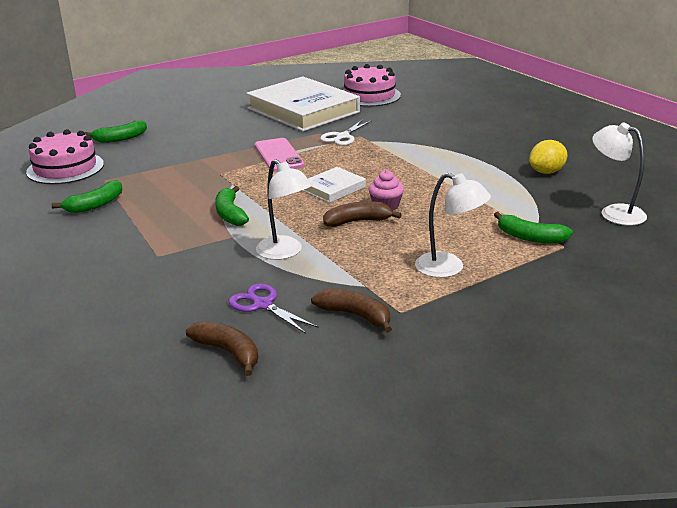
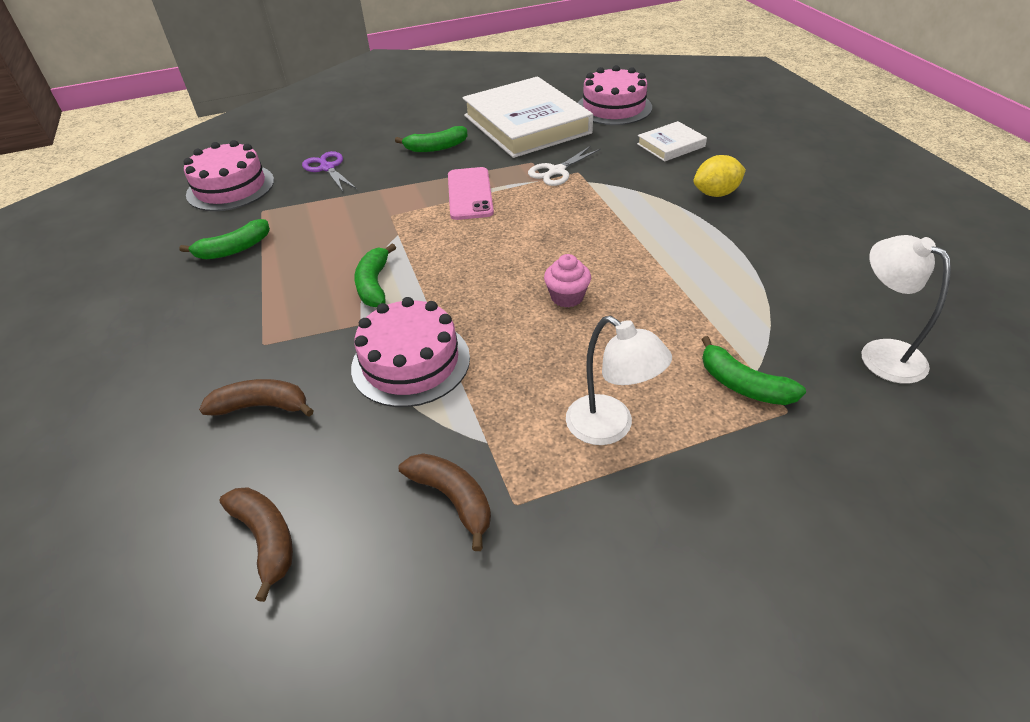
camera: 15 degrees right, 15 degrees up
green banana [84,120,147,143] -> green banana moved to [395,126,468,152]
purple scissors [228,284,318,334] -> purple scissors moved to [302,151,357,191]
white lamp [256,159,312,260] -> pink cake [351,297,470,407]
white book [302,167,366,203] -> white book moved to [637,121,707,162]
brown banana [323,201,402,227] -> brown banana moved to [199,379,314,417]
yellow lemon [529,140,567,174] -> yellow lemon moved to [693,155,746,197]

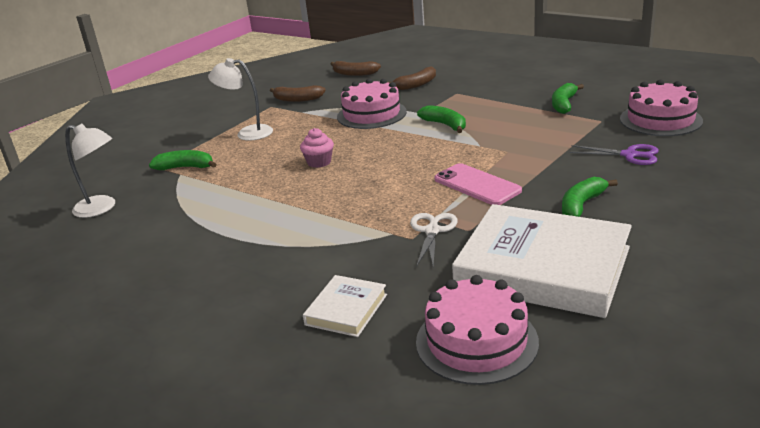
camera: 145 degrees right, 15 degrees down
yellow lemon [693,155,746,197] -> none

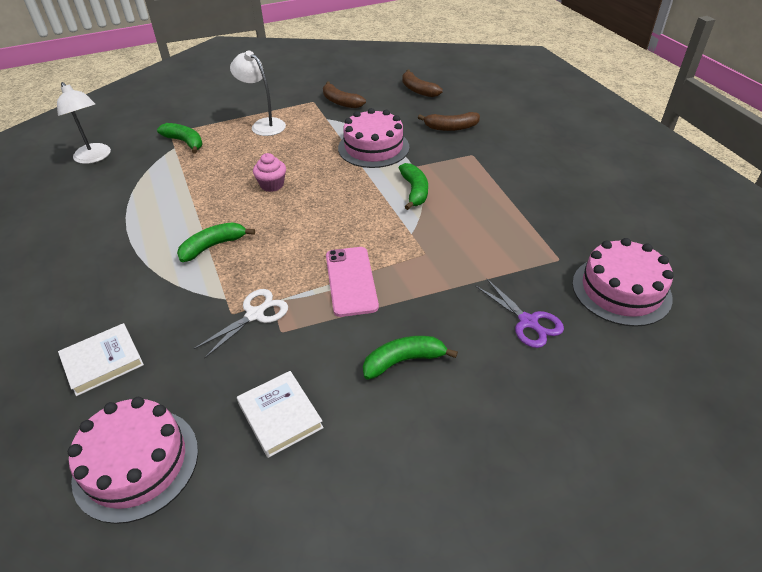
camera: 30 degrees right, 15 degrees up
white book [452,204,632,318] -> white book [237,371,324,458], size x0.46
green banana [552,83,584,114] -> green banana moved to [177,222,255,262]

